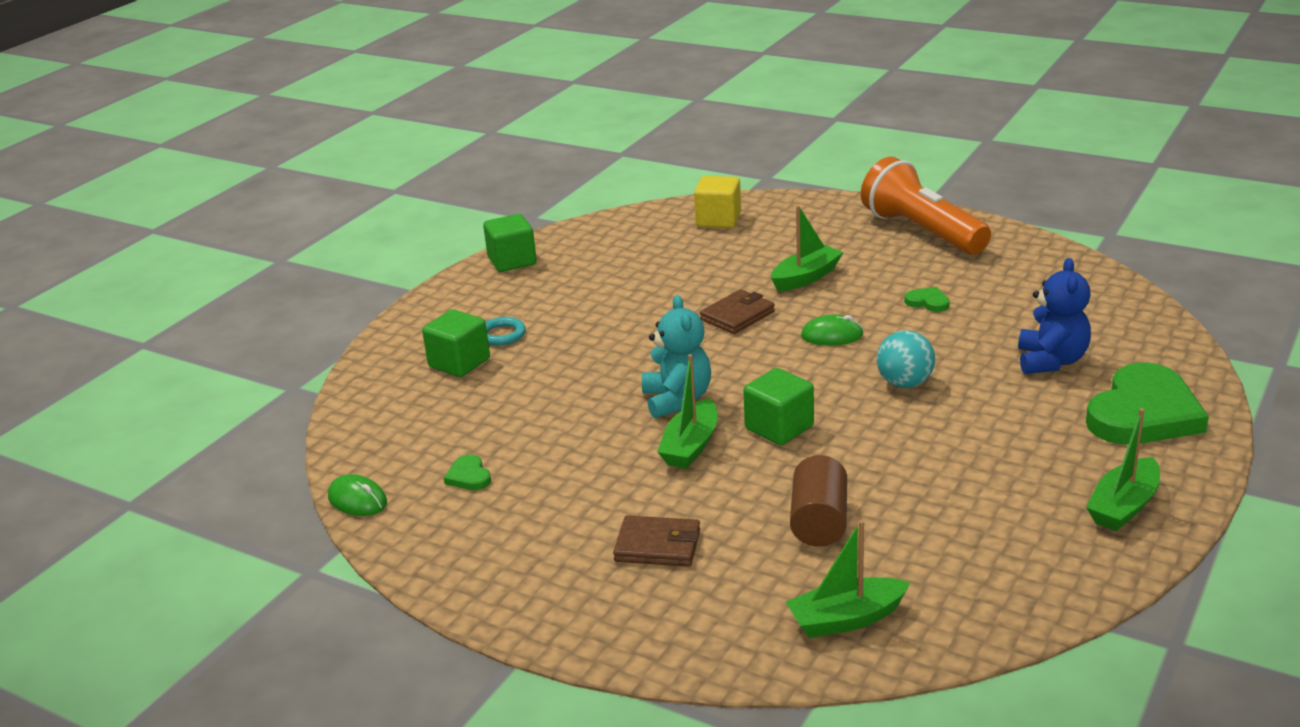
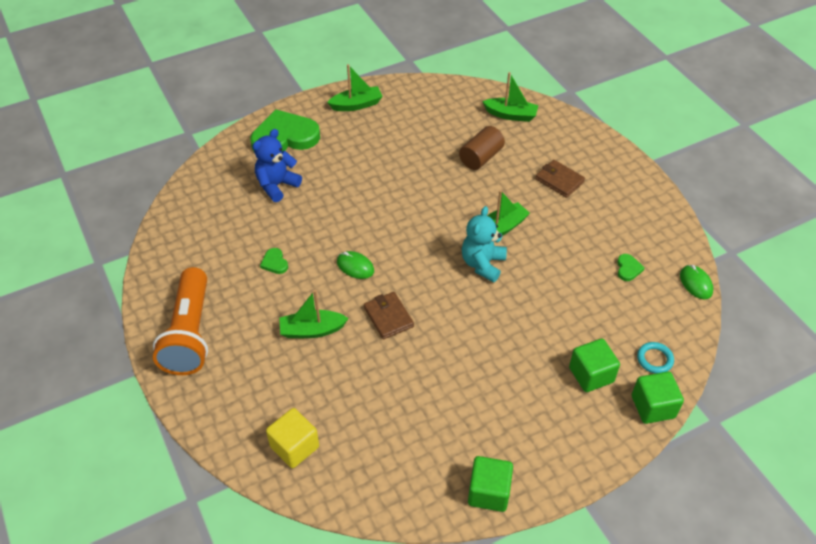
camera: 150 degrees left, 20 degrees up
turquoise ring [486,317,526,345] -> turquoise ring moved to [637,342,674,374]
brown wallet [700,289,775,334] -> brown wallet turned 75 degrees clockwise [364,292,414,339]
green cube [743,368,814,445] -> green cube moved to [632,372,684,424]
turquoise ball [877,330,935,388] -> none

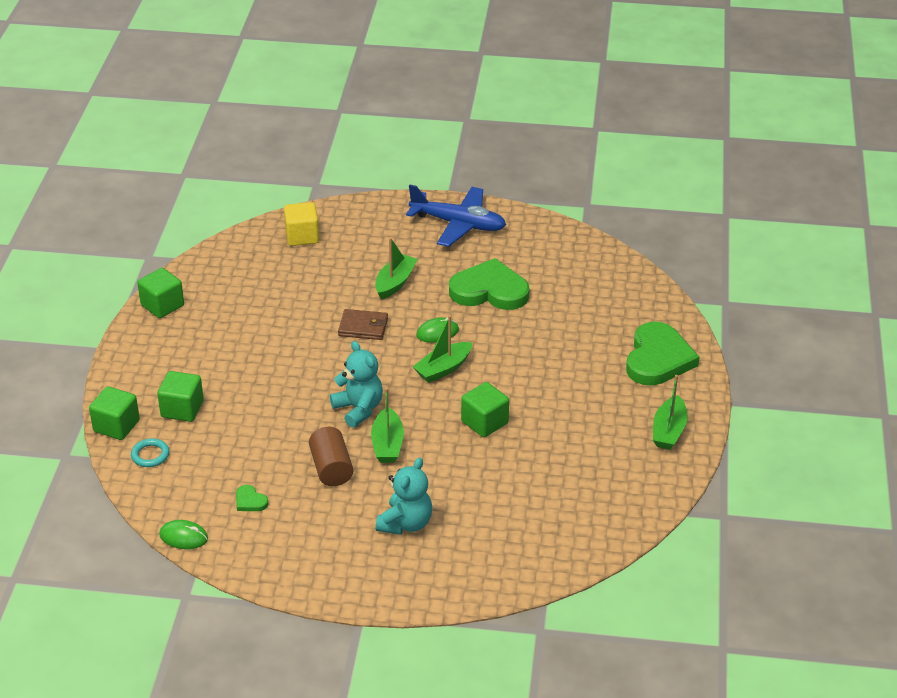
camera: 125 degrees right, 10 degrees down
orange flashlight [153,267,208,375] -> blue plane [406,185,506,247]
blue teddy bear [253,129,302,202] -> none
green heart [260,248,288,274] -> green heart [449,258,529,310], size x2.46
brown cylinder [459,126,505,170] -> brown cylinder moved to [309,427,353,486]
green boat [482,72,538,122] -> green boat moved to [413,315,472,383]
brown wallet [535,160,585,198] -> turquoise teddy bear [376,457,432,535]
none -> green cube [461,382,509,437]

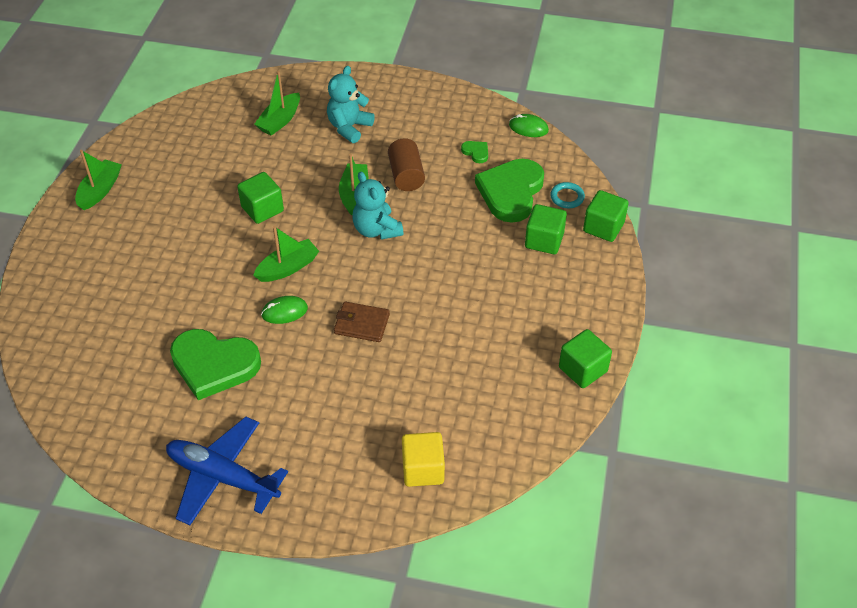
camera: 175 degrees left, 10 degrees up
green boat [375,238,417,299] -> green boat moved to [254,71,300,136]
green heart [626,322,700,385] -> green heart moved to [475,159,544,223]

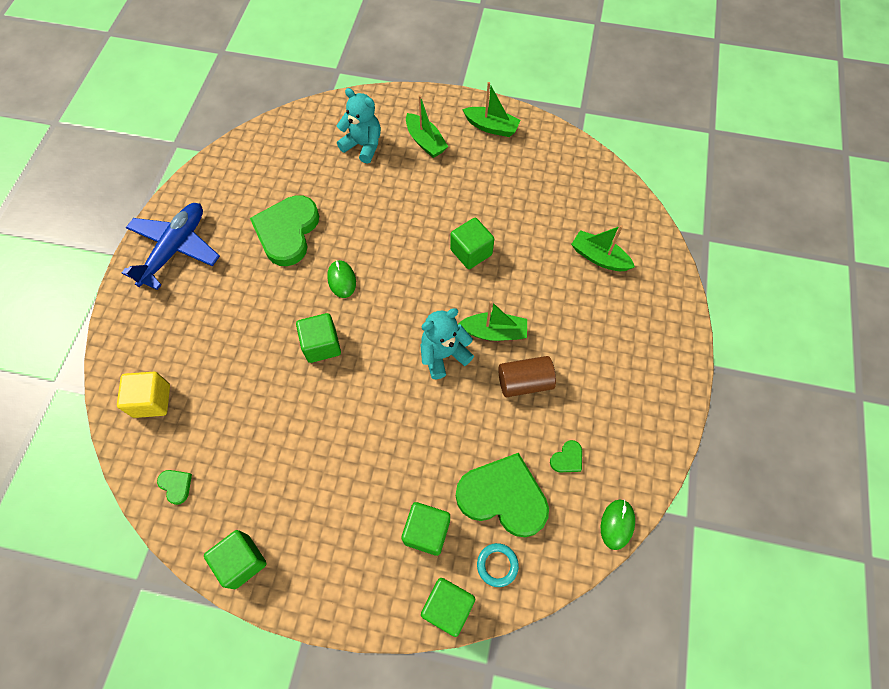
camera: 90 degrees right, 15 degrees up
green boat [253,226,319,282] -> green boat moved to [406,95,448,158]
turquoise teddy bear [327,66,375,143] -> turquoise teddy bear moved to [337,88,381,164]
brown wallet [334,302,390,342] -> green cube [296,313,341,363]
none -> green heart [157,470,192,505]

